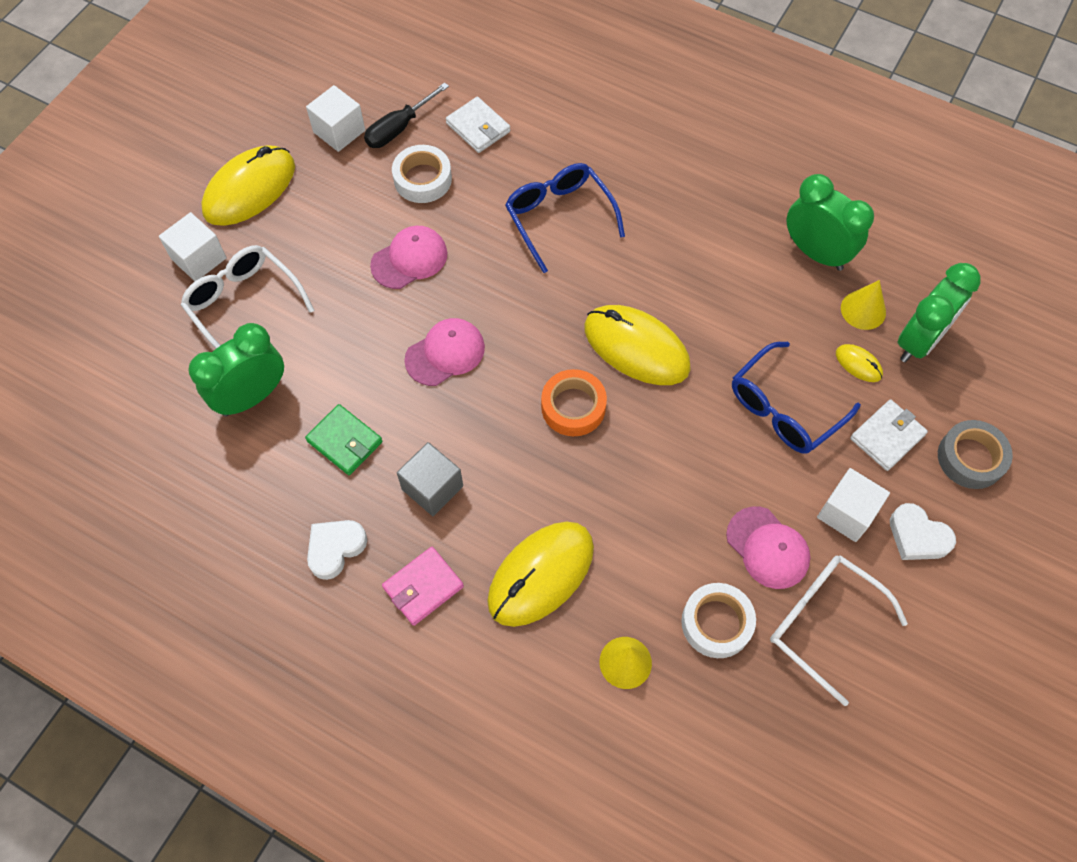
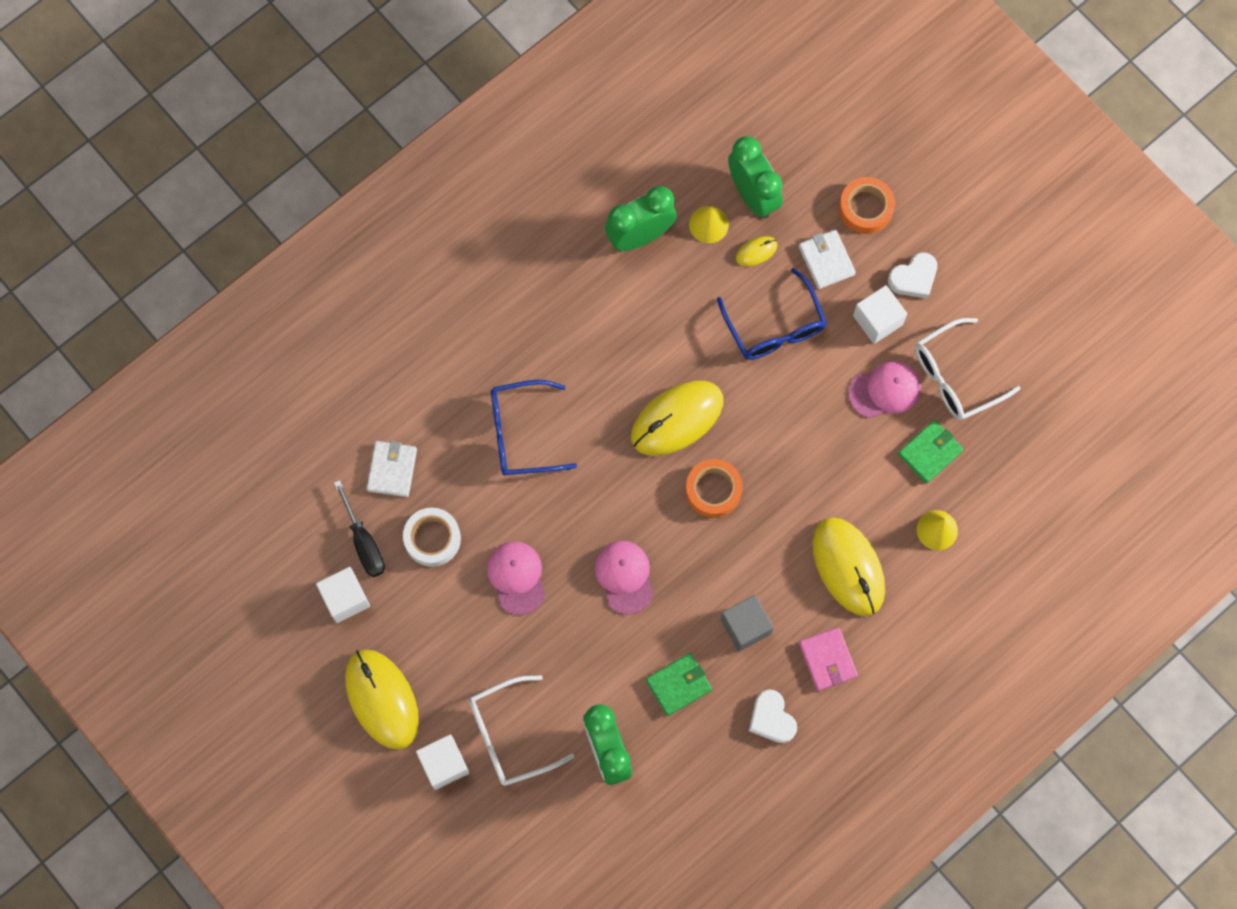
camera: 70 degrees left, 10 degrees up
white wallet [446,97,510,153] -> white wallet turned 60 degrees counterclockwise [367,441,417,497]
white tape [681,583,756,658] -> green wallet [898,420,963,483]
grey tape [938,420,1013,489] -> orange tape [839,177,895,234]

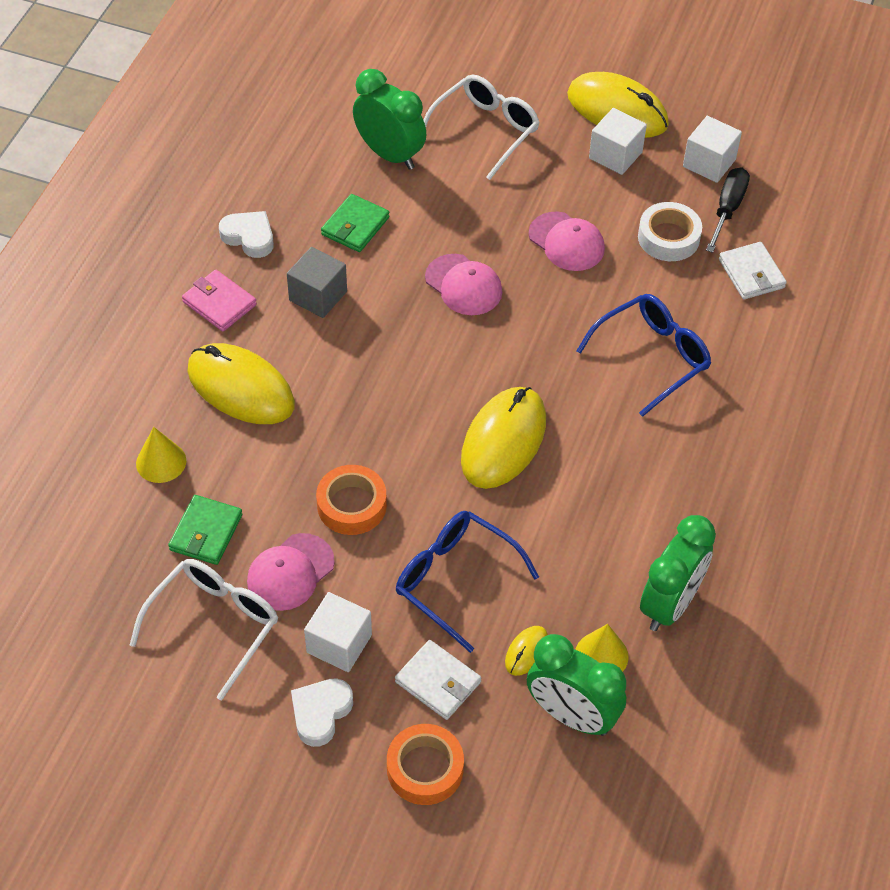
camera: 150 degrees right, 20 degrees down
black screwdriver [334,480,385,577] -> black screwdriver turned 75 degrees clockwise [706,168,750,253]
white cube [416,734,469,790] -> white cube moved to [589,108,647,175]
orange tape [686,459,743,518] -> orange tape moved to [316,465,387,535]

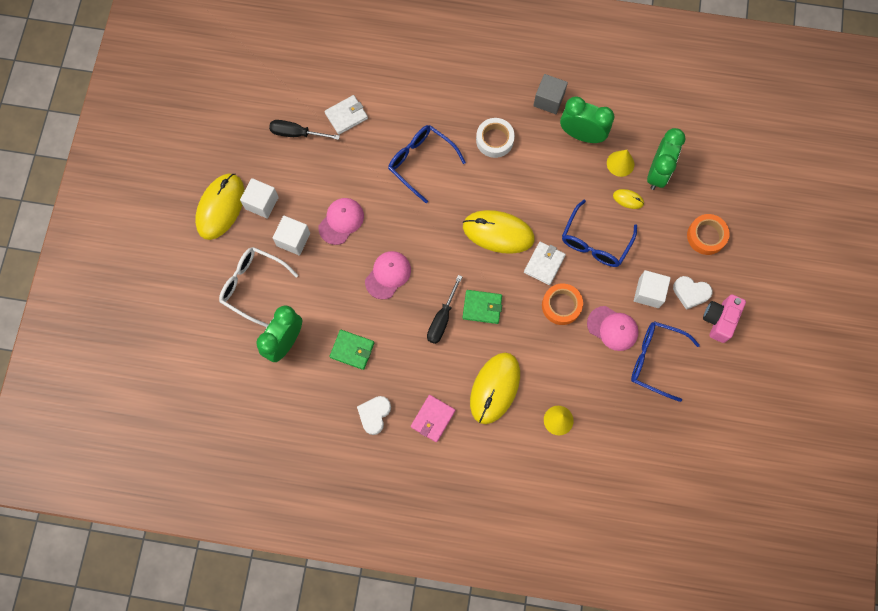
camera: 100 degrees left, 20 degrees up
white glasses [130,559,278,700] -> blue glasses [631,321,700,402]
green wallet [168,495,242,565] -> green wallet moved to [462,290,502,324]
grey cube [287,247,347,318] -> grey cube moved to [533,74,568,114]
white wallet [395,640,481,720] -> white wallet moved to [524,241,566,285]
white tape [638,202,702,261] -> white tape moved to [476,118,515,158]
white cube [683,116,742,183] -> white cube moved to [272,215,310,255]
none -> black screwdriver [427,275,462,344]
none -> pink camera [703,294,746,343]

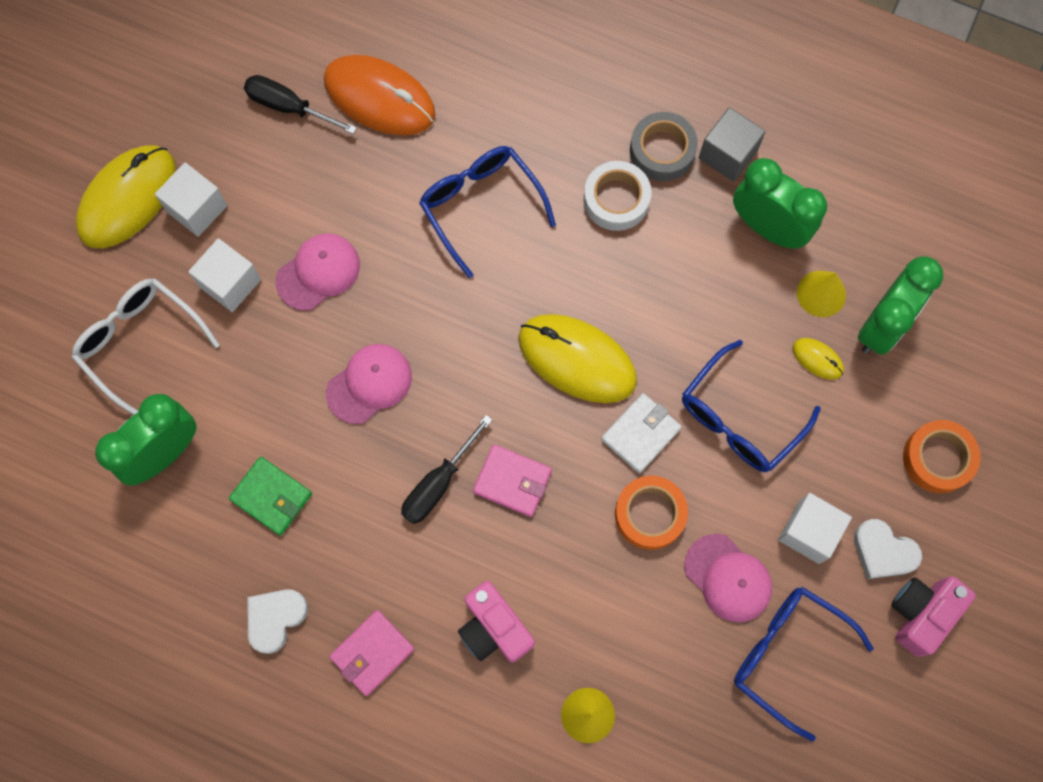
camera: 15 degrees right, 0 degrees up
white wallet [324,95,368,135] -> orange mouse [324,55,435,135]
green wallet [462,290,502,324] -> pink wallet [473,444,552,517]
yellow mouse [470,353,520,424] -> pink camera [458,581,535,663]
none -> grey tape [630,112,698,181]

